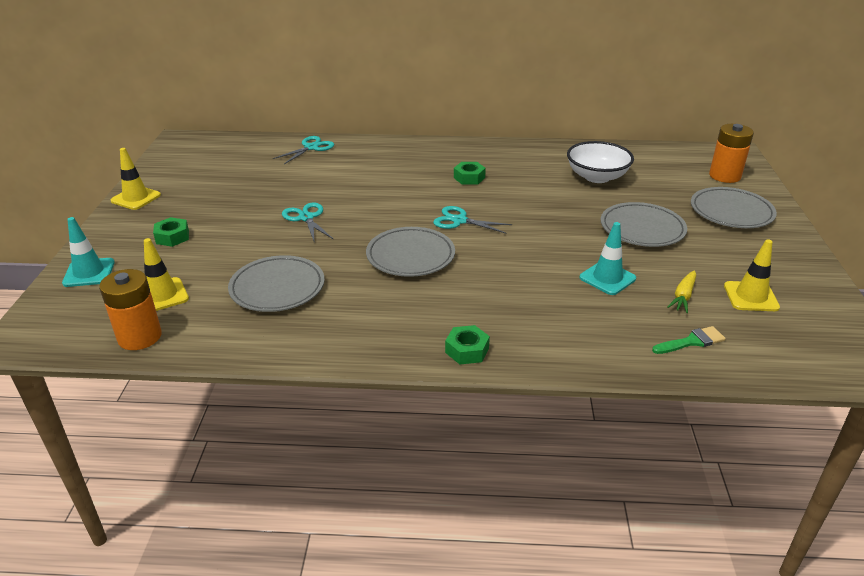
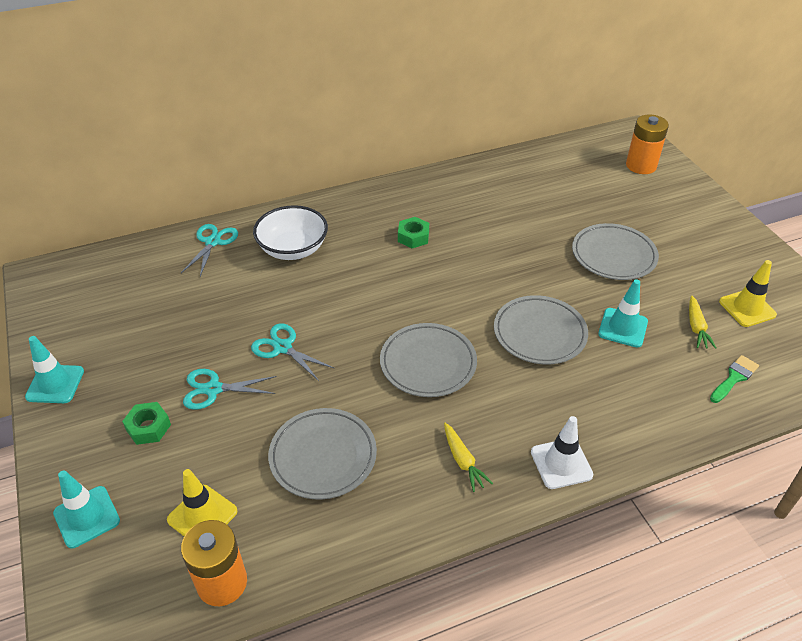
camera: 25 degrees left, 10 degrees up
yellow traffic cone [111,148,161,210] -> turquoise traffic cone [25,336,84,403]
turquoise scissors [433,206,512,234] -> turquoise scissors moved to [183,369,277,410]
green nut [445,325,490,364] -> white traffic cone [531,416,593,489]
white bowl [567,141,634,183] -> white bowl moved to [253,205,328,260]
grey plate [691,187,777,228] -> grey plate moved to [494,295,588,364]
none -> yellow carrot [444,423,493,492]

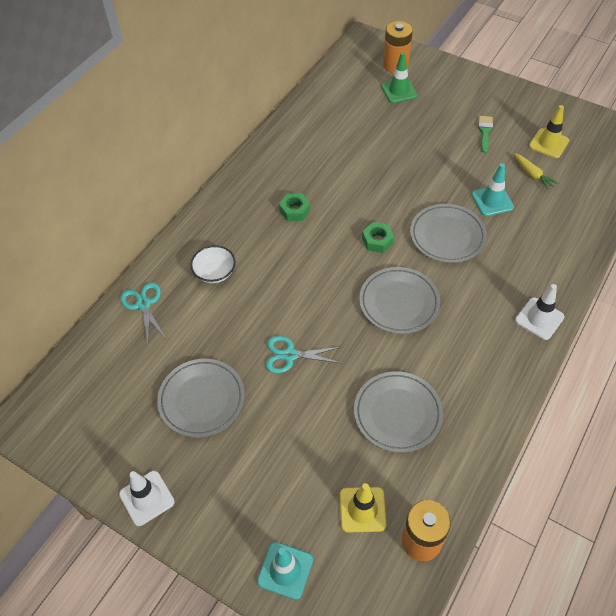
camera: 35 degrees left, 10 degrees up
turquoise traffic cone [25,336,84,403] -> white traffic cone [119,471,174,526]
green nut [122,402,171,445] -> green nut moved to [362,222,394,253]
turquoise scissors [183,369,277,410] -> none
white bowl [253,205,328,260] -> white bowl [190,245,236,283], size x0.66
yellow carrot [444,423,493,492] -> none
grey plate [572,223,659,280] -> grey plate moved to [157,359,245,438]
green brush [710,355,759,403] -> green brush moved to [478,116,493,153]
none -> green traffic cone [381,52,418,103]

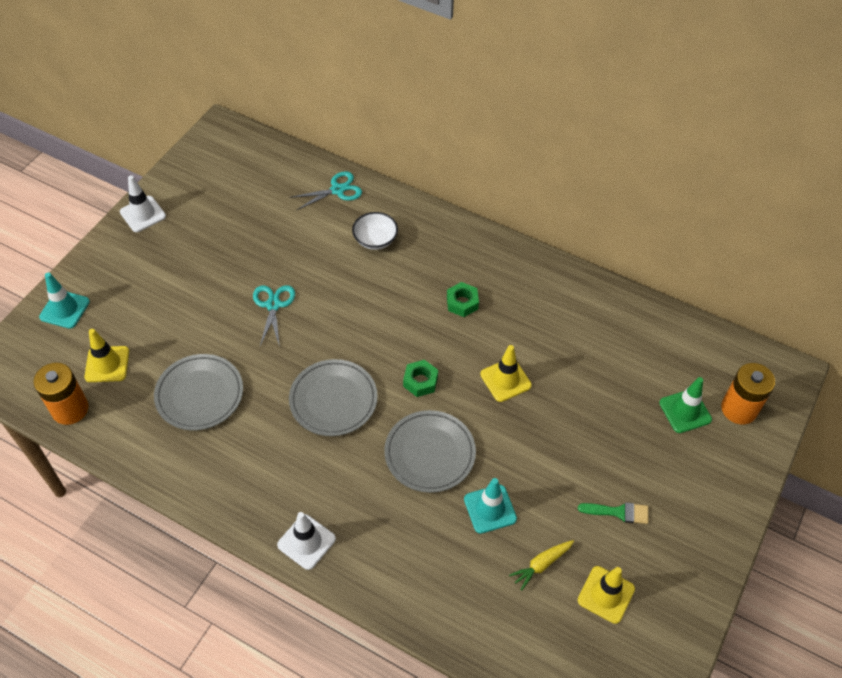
camera: 85 degrees right, 0 degrees up
grey plate [157,359,245,438] -> none
none -> yellow traffic cone [480,345,532,402]

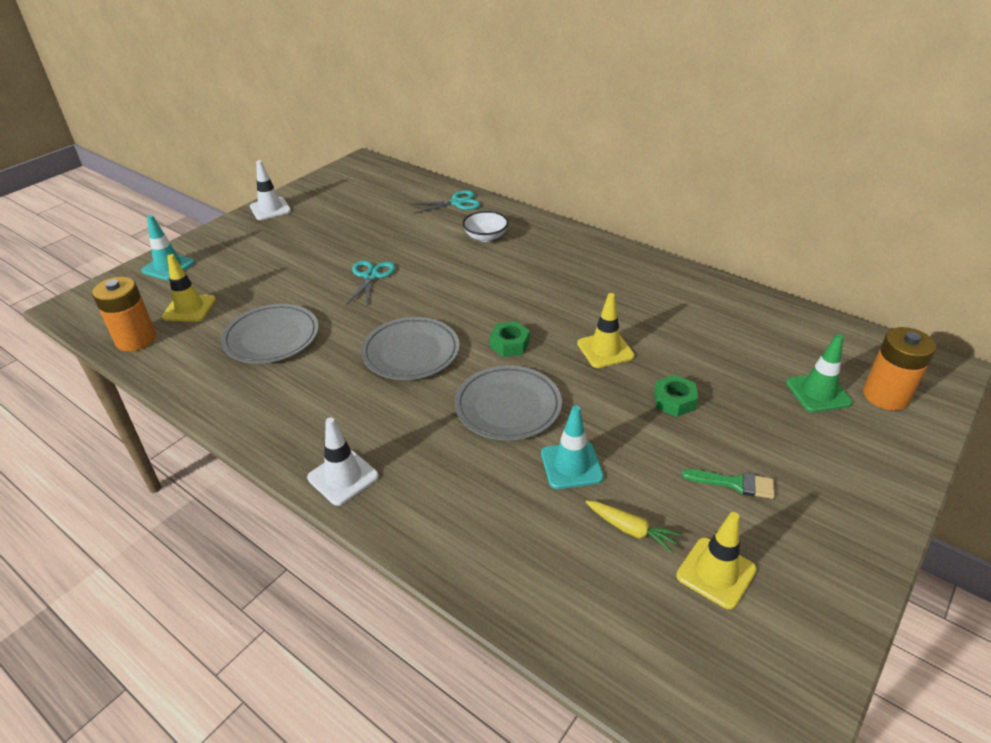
camera: 10 degrees right, 15 degrees down
green nut [447,282,479,317] -> green nut moved to [654,375,698,417]
yellow carrot [509,540,574,591] -> yellow carrot turned 120 degrees counterclockwise [585,501,682,553]

